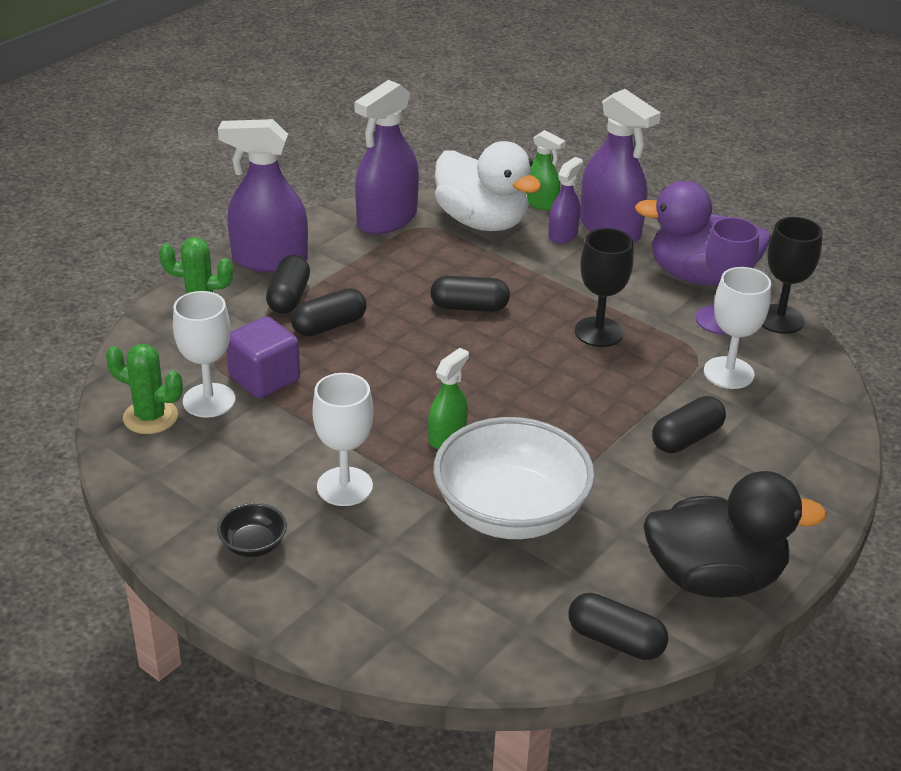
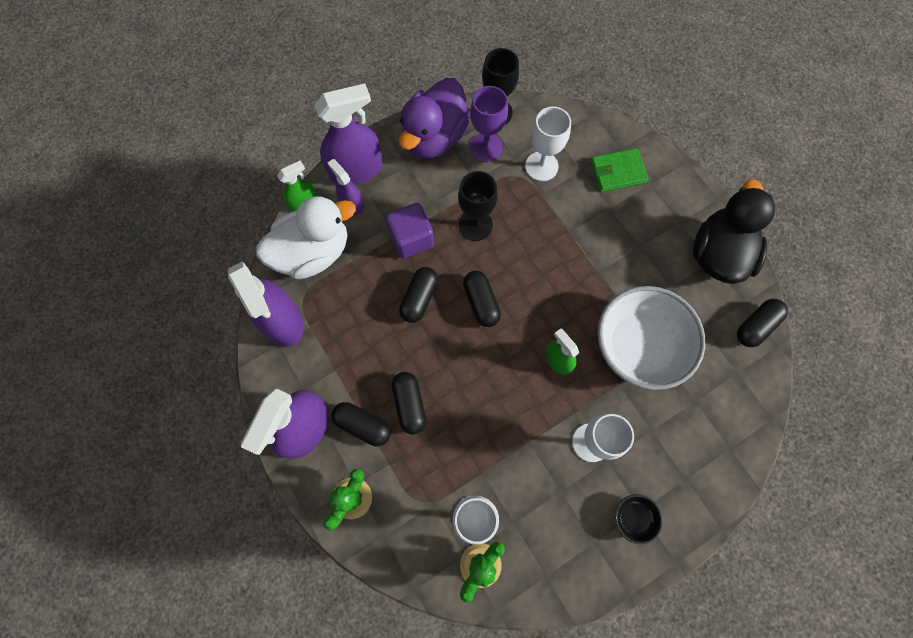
camera: 70 degrees left, 35 degrees up
purple cube [226,316,300,399] -> purple cube moved to [386,203,434,258]
black capsule [652,396,726,453] -> black capsule moved to [463,271,501,327]
none -> green wallet [591,148,649,192]

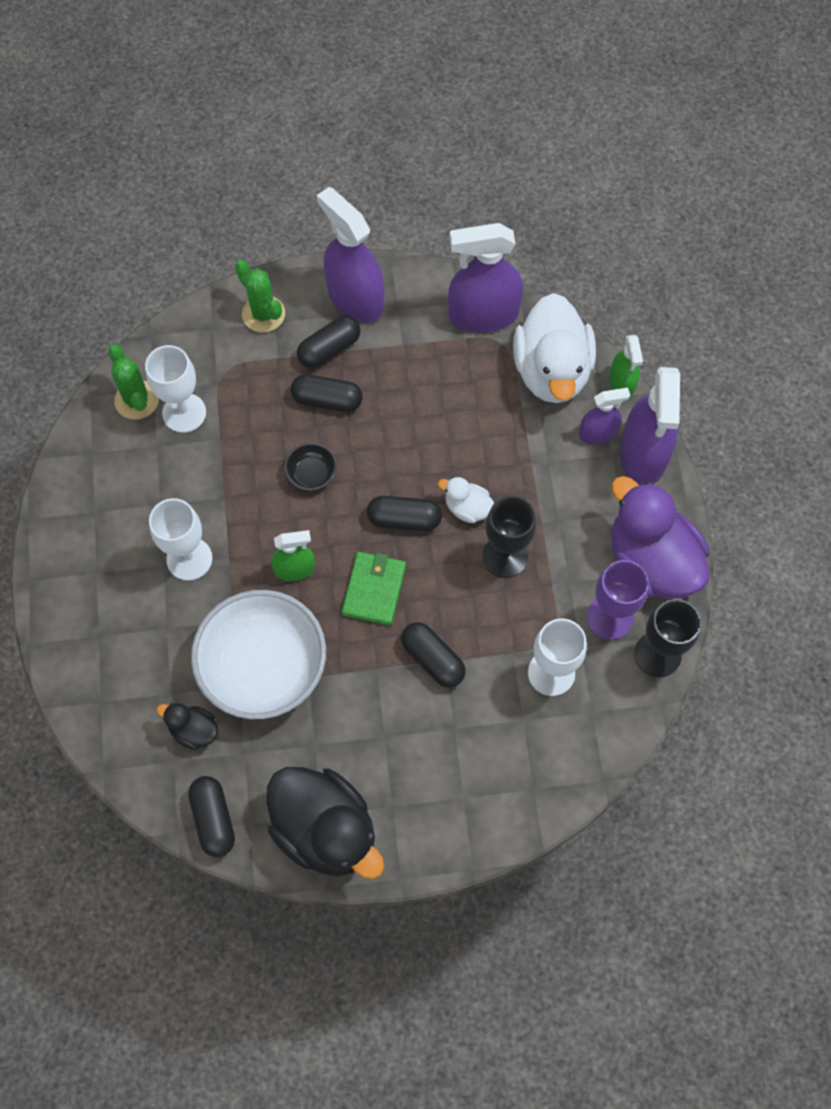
camera: 115 degrees right, 5 degrees down
purple cube [386,203,434,258] -> none
black capsule [399,267,438,323] -> black capsule moved to [401,622,466,687]
green wallet [591,148,649,192] -> green wallet moved to [342,552,406,626]
black bowl [615,494,663,544] -> black bowl moved to [284,443,337,491]
none -> black duck [156,703,218,750]
none -> white duck [438,477,494,523]

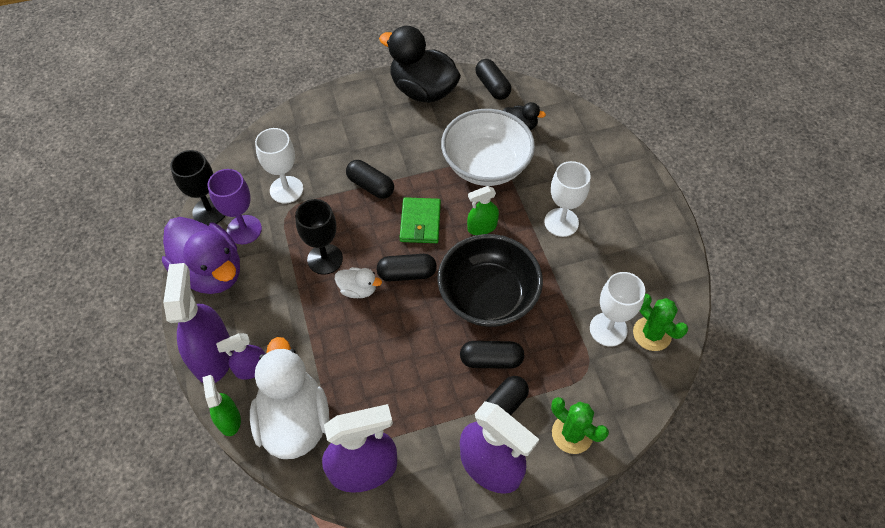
camera: 170 degrees right, 10 degrees down
black bowl [284,443,337,491] -> black bowl [438,234,543,327], size x2.37

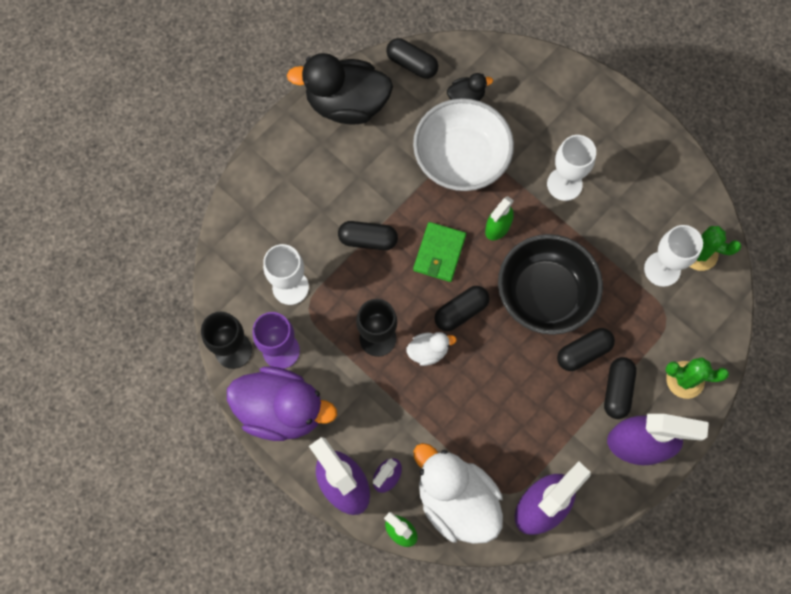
camera: 30 degrees left, 15 degrees up
green wallet [400,197,441,243] -> green wallet turned 45 degrees clockwise [413,222,466,282]

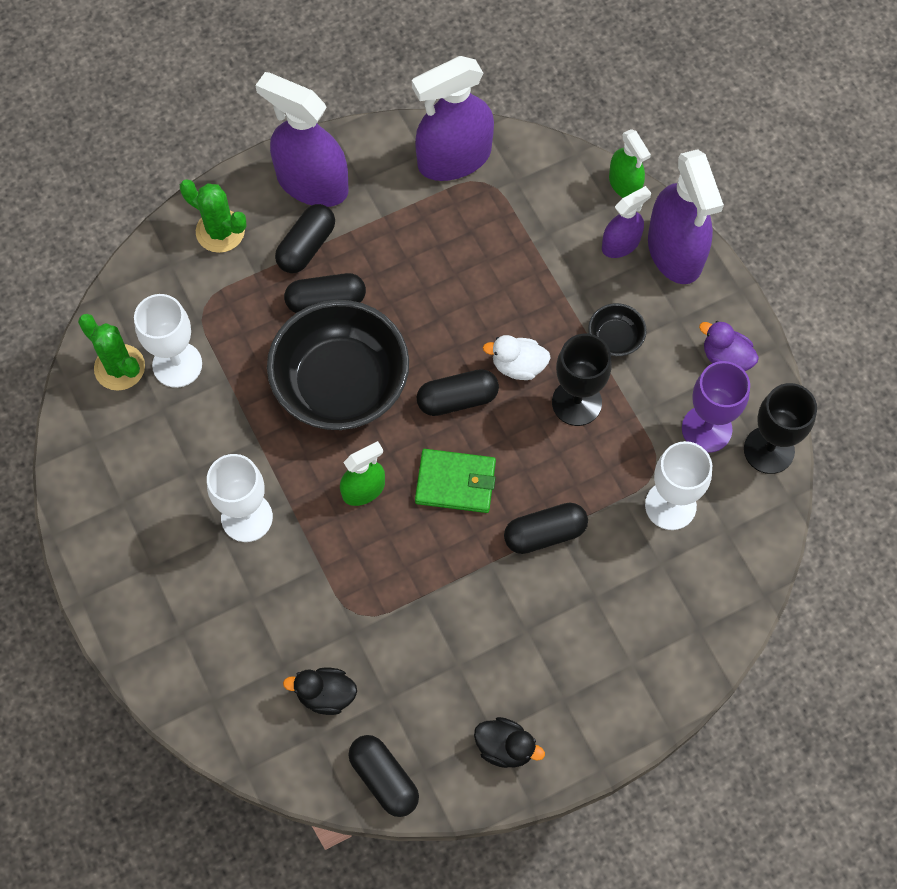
camera: 160 degrees left, 5 degrees down
purple duck [227,366,337,441] -> purple duck [699,321,759,371], size x0.46
black duck [287,53,393,124] -> black duck [474,717,545,768], size x0.46
black capsule [338,221,398,250] -> black capsule turned 45 degrees counterclockwise [504,503,588,554]
white bowl [413,98,514,191] -> none
green wallet [413,222,466,282] -> green wallet turned 60 degrees clockwise [415,449,496,513]
white duck [413,443,503,544] -> none
none -> black bowl [588,303,647,356]

